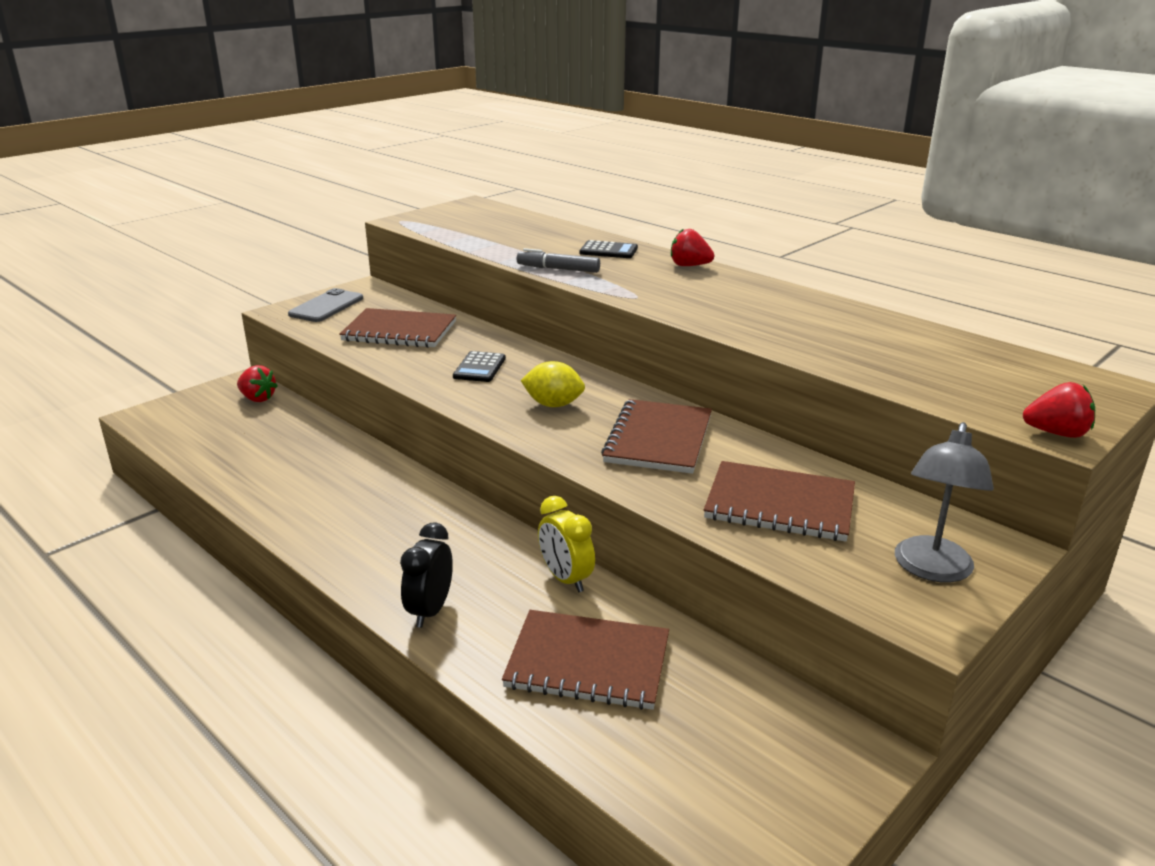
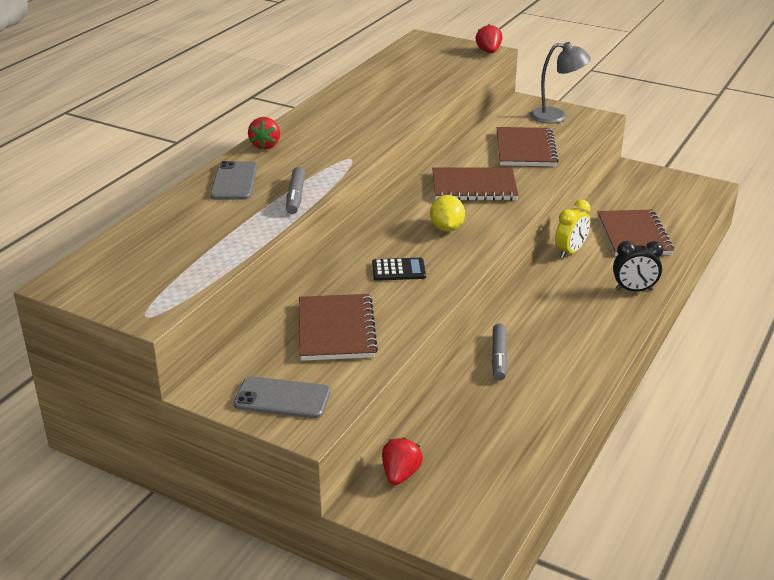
camera: 105 degrees left, 5 degrees up
black calculator [580,240,638,258] -> grey phone [210,161,257,200]
none -> grey marker [492,323,507,380]

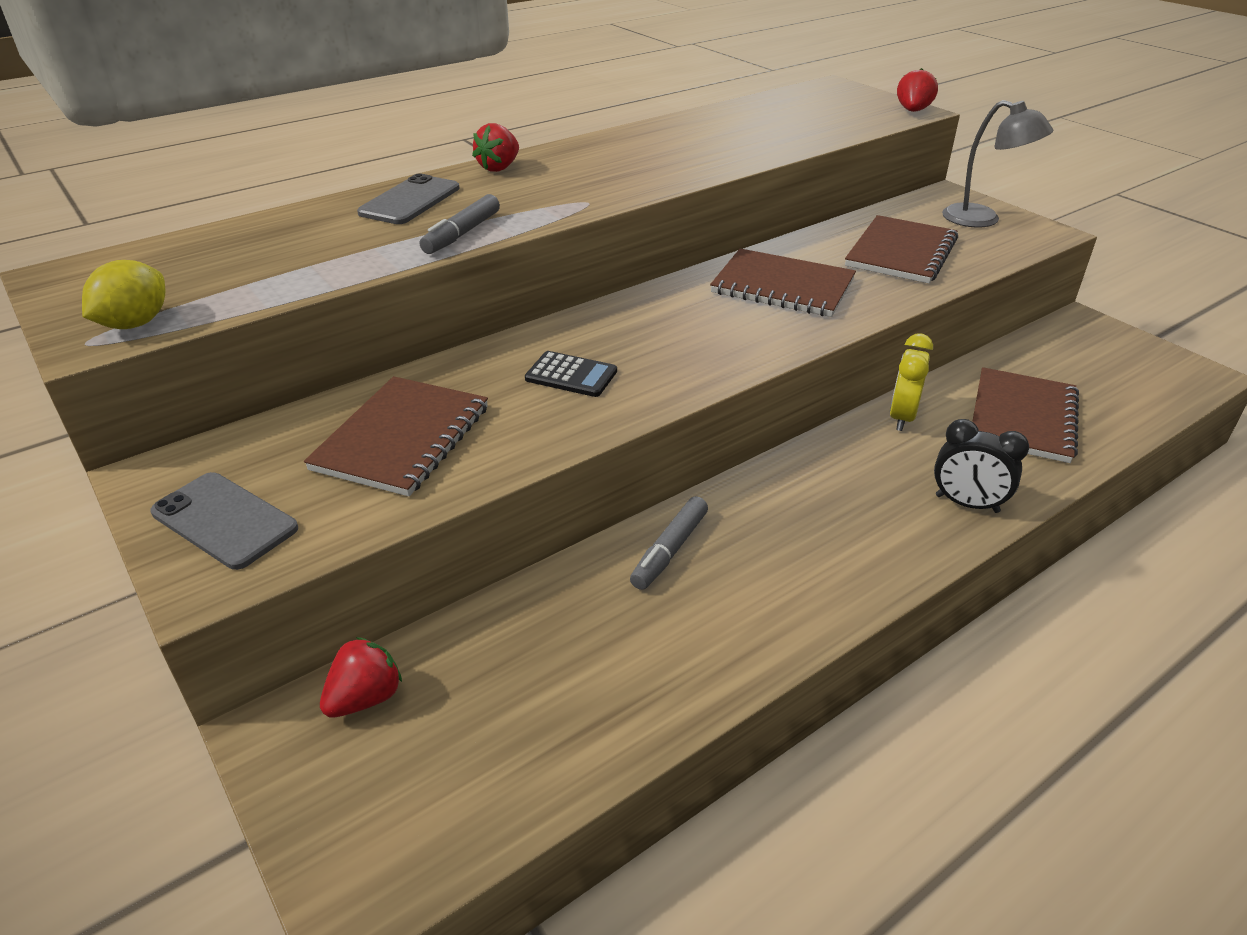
camera: 25 degrees right, 5 degrees up
yellow lemon [430,195,465,232] -> yellow lemon moved to [82,260,165,329]
yellow clock [555,200,591,258] -> yellow clock turned 135 degrees clockwise [890,334,933,431]

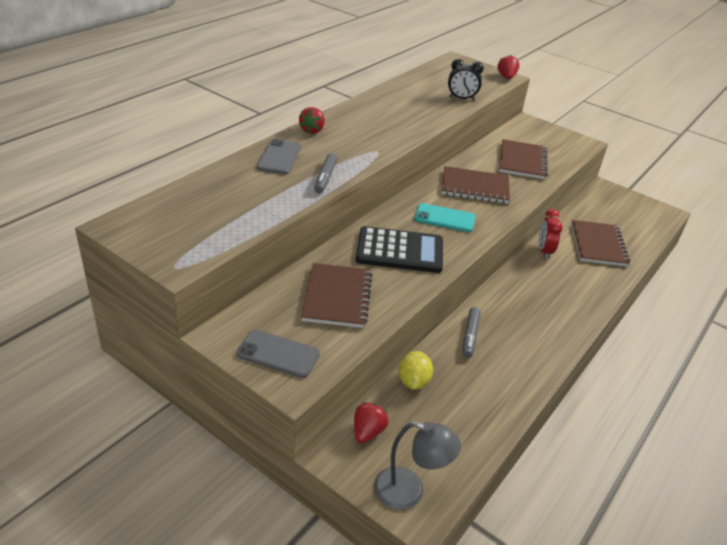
camera: 20 degrees left, 0 degrees up
yellow lemon [82,260,165,329] -> yellow lemon moved to [399,351,433,390]
black calculator [525,351,617,397] -> black calculator [356,226,443,273], size x1.98
yellow clock [890,334,933,431] -> red clock [539,209,563,259]
black clock [934,419,1029,513] -> black clock moved to [448,59,484,101]
grey lamp [942,100,1054,228] -> grey lamp moved to [374,421,461,510]
none -> turquoise phone [414,203,475,232]

